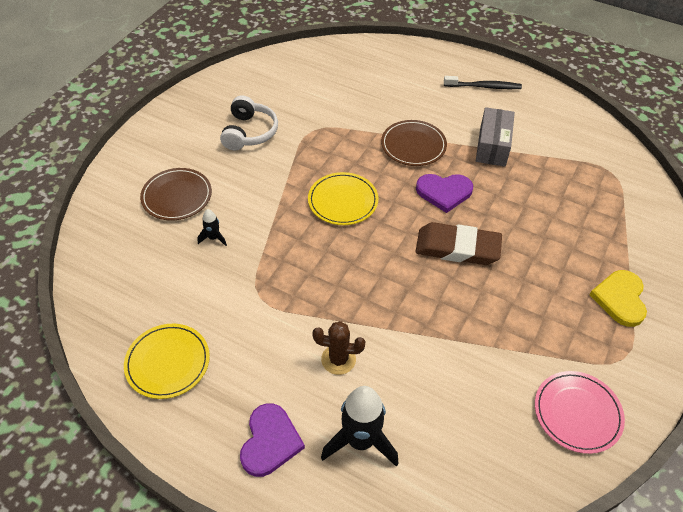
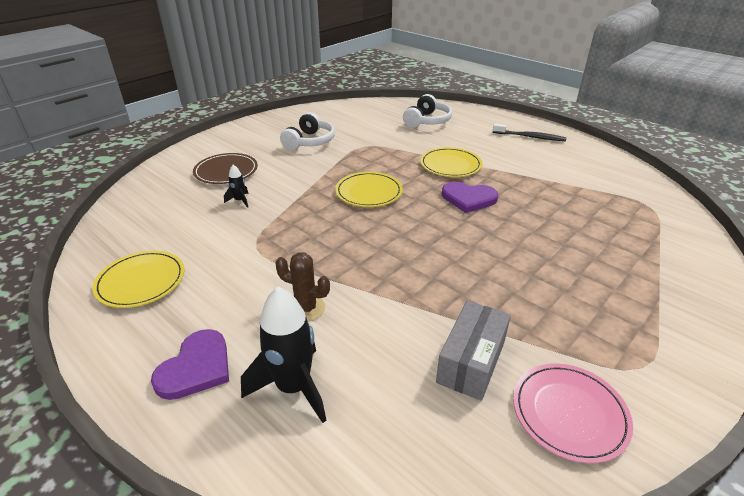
camera: 15 degrees right, 15 degrees down
brown plate [381,120,447,166] -> yellow plate [420,147,482,177]
brown eraser [415,222,502,265] -> none
grey box [476,107,515,166] -> grey box moved to [436,301,511,401]
yellow heart [590,270,647,327] -> none
none -> white headphones [403,94,452,128]

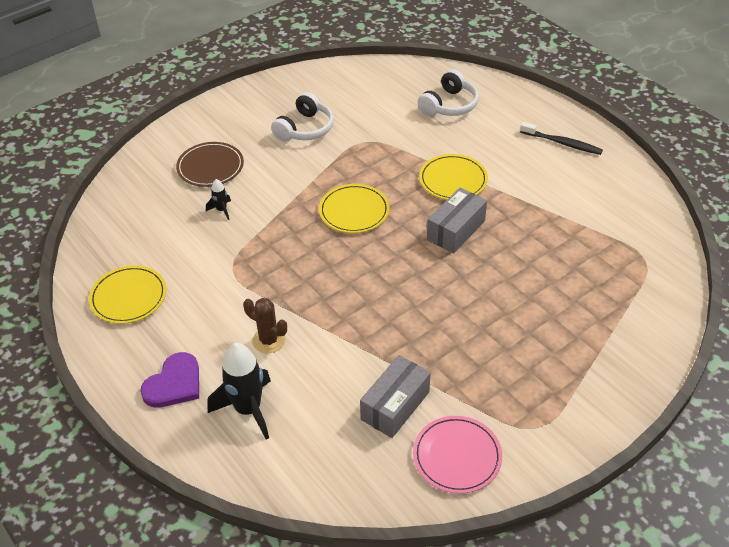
camera: 10 degrees right, 10 degrees up
purple heart [442,182,498,213] -> grey box [427,187,487,254]

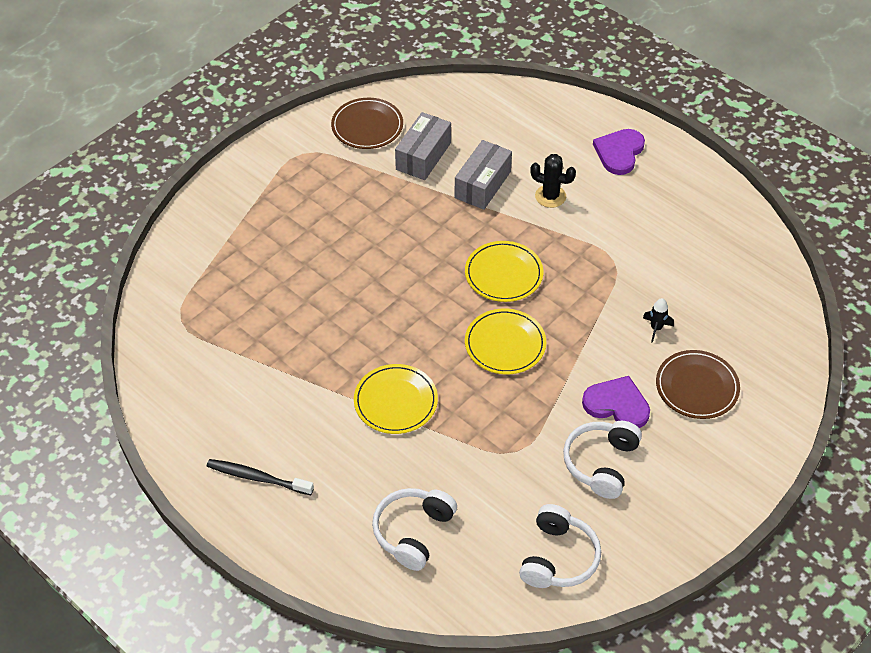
camera: 170 degrees right, 5 degrees up
yellow plate [89,265,166,324] -> yellow plate moved to [465,241,543,302]
black rocket [208,343,271,440] -> none
brown cactus [243,298,287,353] -> black cactus [530,154,576,208]
pink plate [413,416,502,494] -> brown plate [331,98,403,149]
grey box [427,187,487,254] -> grey box moved to [454,140,512,210]
none -> white headphones [519,504,601,588]
none -> purple heart [582,376,650,428]

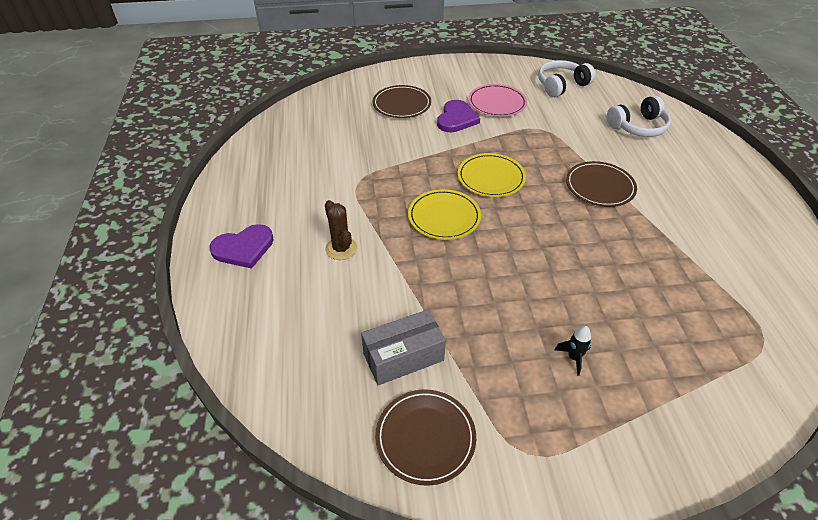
camera: 140 degrees left, 5 degrees down
black toothbrush [207,459,314,495] -> none
yellow plate [354,364,438,434] -> brown plate [566,161,637,207]
grey box [454,140,512,210] -> none
black cactus [530,154,576,208] -> brown cactus [325,200,357,260]
white headphones [563,421,642,499] -> pink plate [468,84,527,117]
purple heart [582,376,650,428] -> purple heart turned 135 degrees counterclockwise [437,100,480,132]
black rocket [643,298,674,343] -> black rocket moved to [555,326,591,376]

